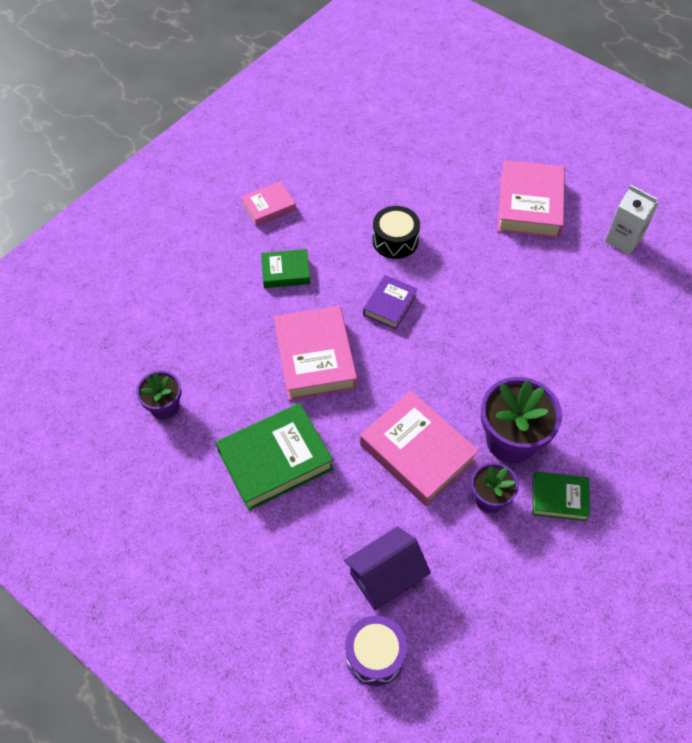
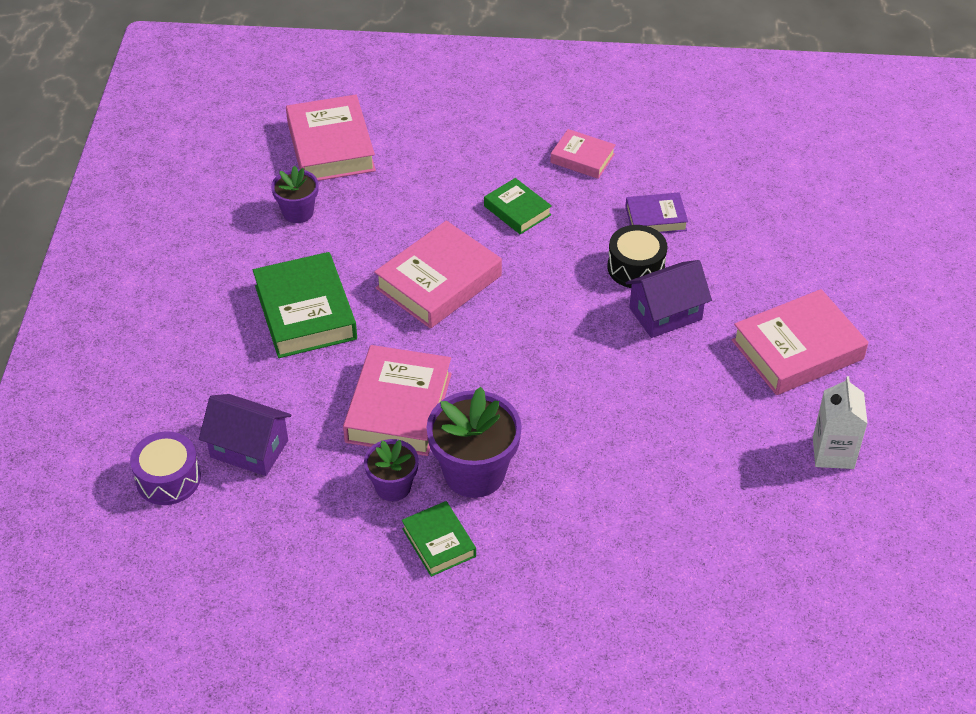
camera: 55 degrees right, 10 degrees down
green book [216,403,333,511] -> green book turned 45 degrees clockwise [253,252,357,358]
purple book [363,275,417,329] -> purple book moved to [625,192,688,233]
none -> pink book [286,95,376,181]
none -> purple house [625,260,712,338]

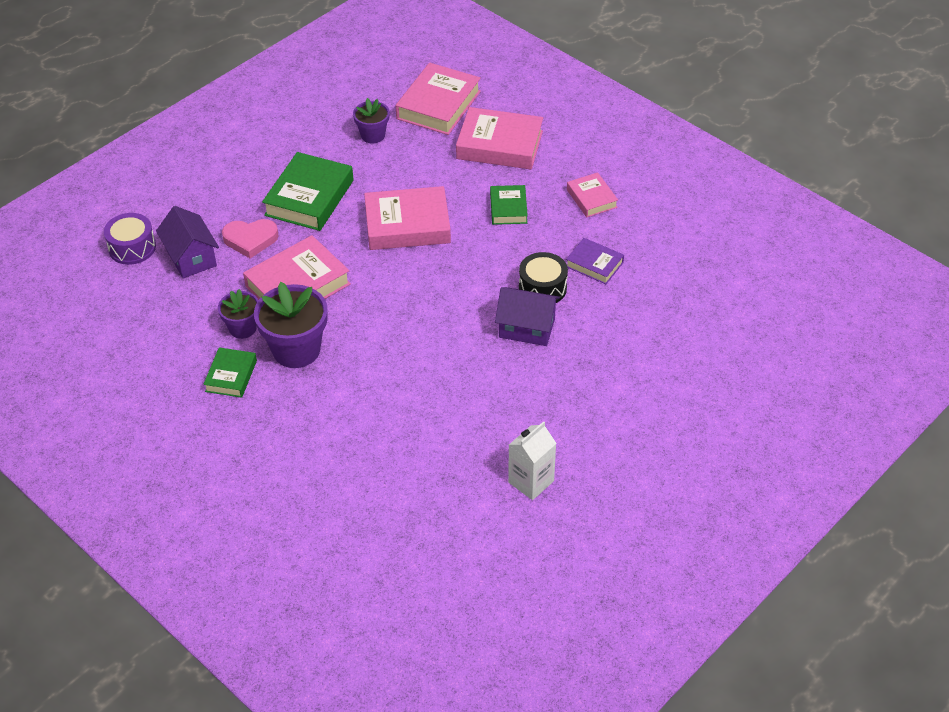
camera: 40 degrees right, 0 degrees up
pink book [732,289,868,395] -> pink book moved to [456,107,543,169]
none -> pink heart [222,219,279,258]

